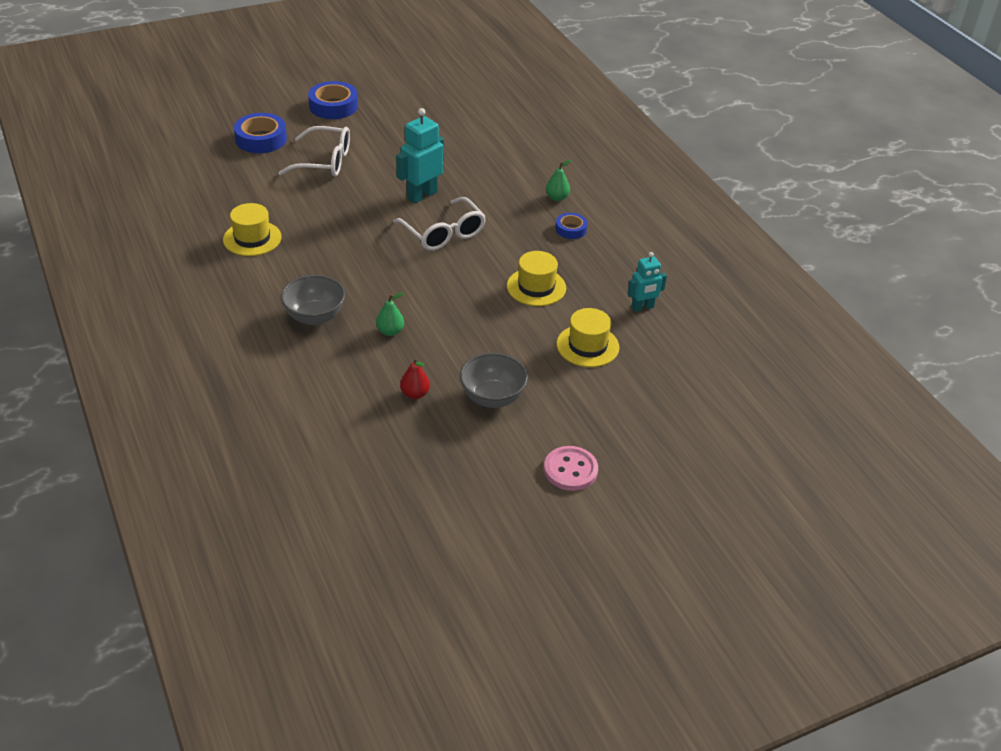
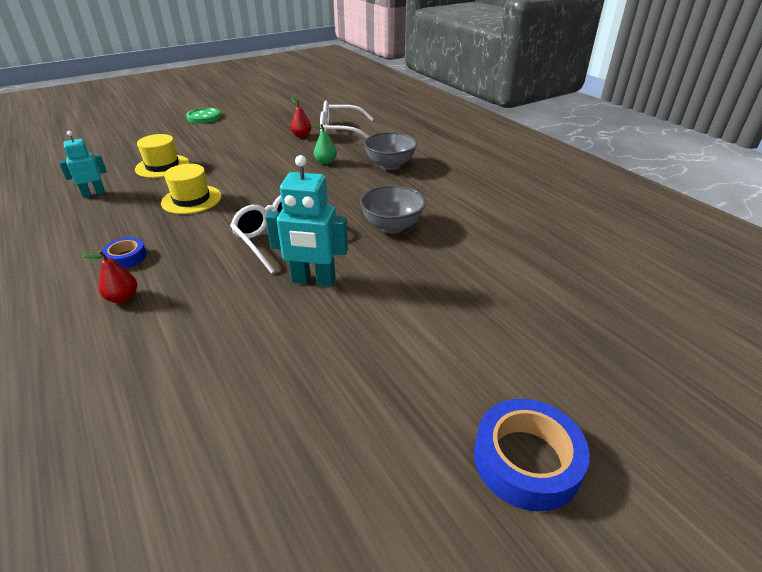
camera: 175 degrees right, 5 degrees down
yellow hat [223,203,282,256] -> none
blue tape [234,113,287,153] -> none
white glasses [278,126,350,176] -> white glasses moved to [320,101,373,138]
turquoise robot [396,108,444,204] -> turquoise robot turned 60 degrees clockwise [265,155,348,287]
grey bowl [460,353,528,408] -> grey bowl moved to [360,185,426,233]
pink button [544,446,598,491] -> green button [186,108,221,123]
green pear [546,159,571,201] -> red pear [82,250,137,303]

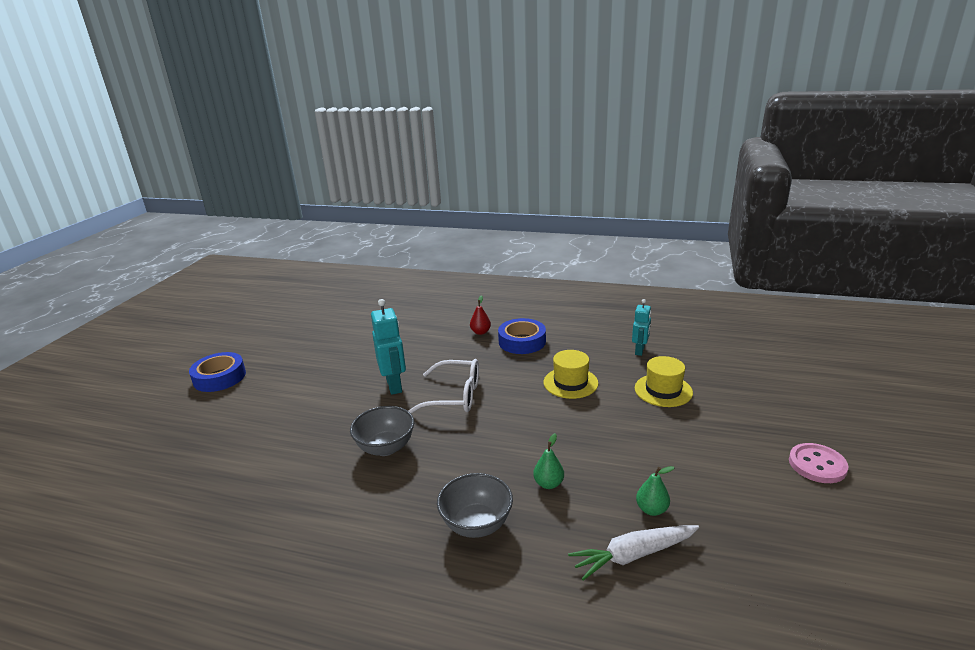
camera: 140 degrees right, 10 degrees down
blue tape [102,237,147,268] -> blue tape [498,318,546,354], size x1.74
green button [186,108,221,123] -> pink button [789,443,849,483]
turquoise robot [265,155,348,287] -> turquoise robot turned 105 degrees clockwise [371,299,406,395]
red pear [290,98,311,138] -> green pear [636,466,675,516]
white glasses [320,101,373,138] -> white carrot [568,525,699,580]

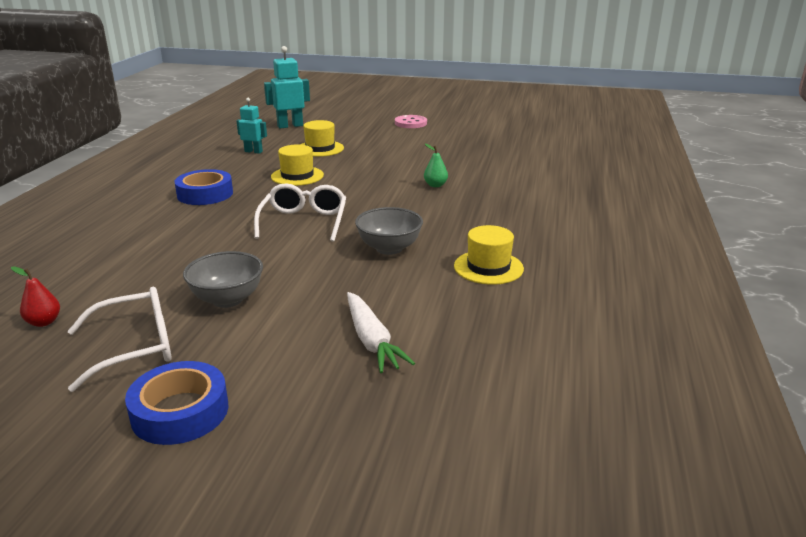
camera: 95 degrees left, 0 degrees up
turquoise robot [371,299,406,395] -> turquoise robot moved to [264,46,310,128]
grey bowl [437,473,513,538] -> grey bowl moved to [183,251,263,308]
red pear [470,295,491,335] -> red pear moved to [11,266,60,327]
white carrot [568,525,699,580] -> white carrot moved to [347,292,415,373]
green pear [636,466,675,516] -> none
none -> white glasses [68,287,172,392]
none -> yellow hat [454,225,524,285]

